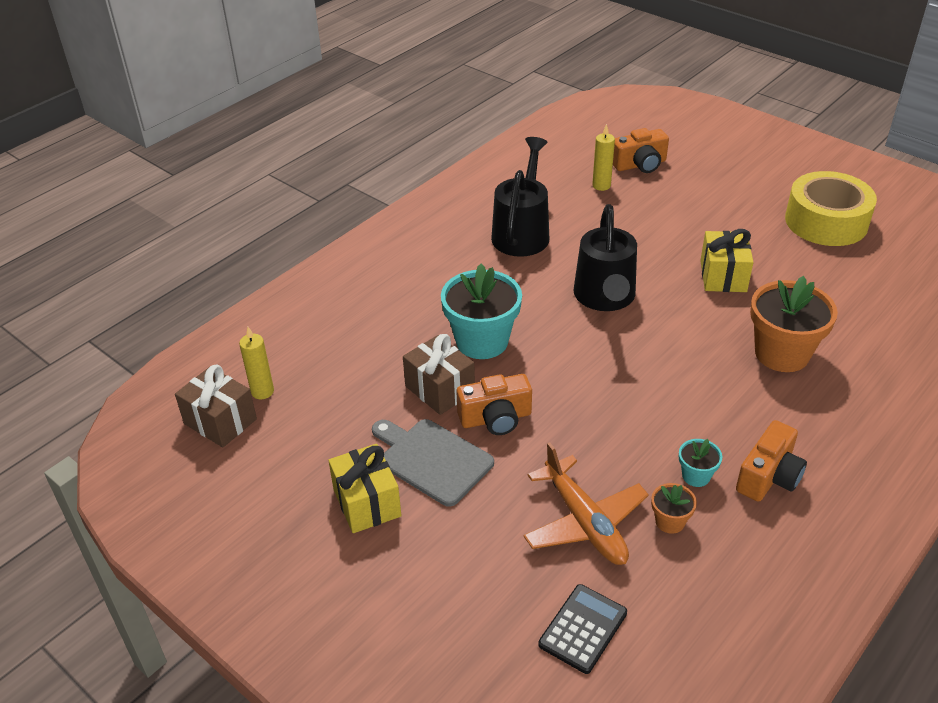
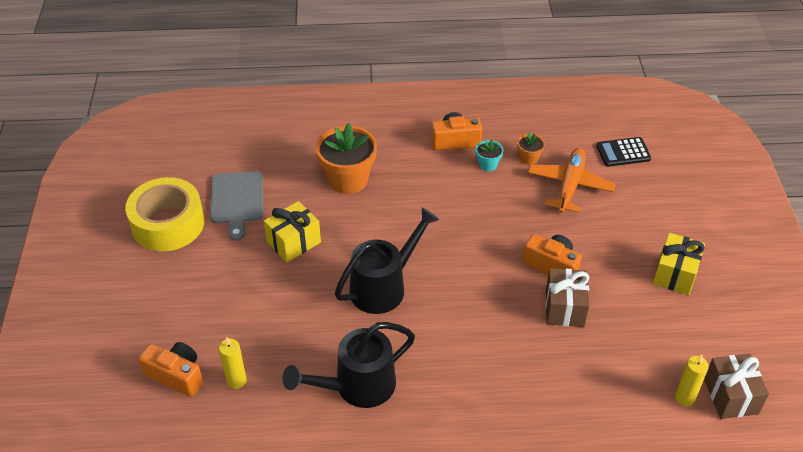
camera: 135 degrees left, 5 degrees up
grey cutting board [372,419,494,507] -> grey cutting board moved to [210,171,263,241]
turquoise flower pot [441,264,522,359] -> none

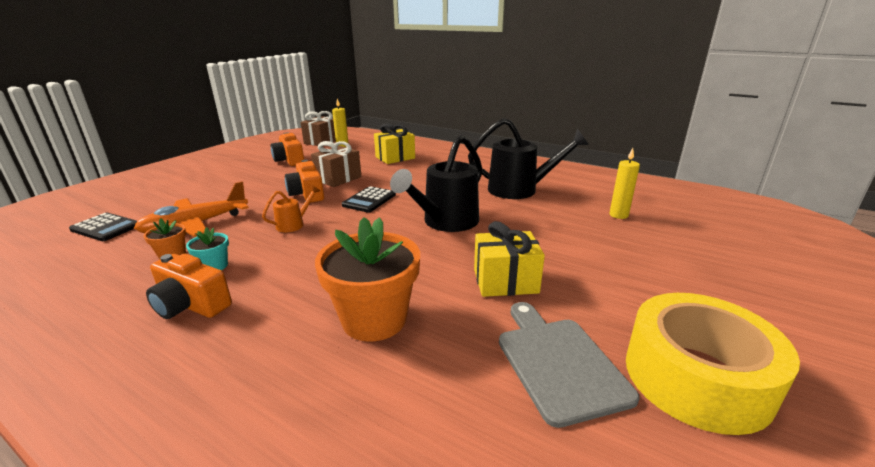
camera: 145 degrees left, 20 degrees down
orange camera [138,342,203,397] -> orange camera moved to [270,133,304,166]
grey cutting board [210,171,263,241] -> grey cutting board turned 45 degrees counterclockwise [499,302,640,428]
black watering can [335,207,439,314] -> black watering can turned 45 degrees counterclockwise [390,135,482,232]
yellow gift [653,233,705,295] -> yellow gift moved to [374,123,415,164]
none -> orange watering can [262,185,320,232]
none -> black calculator [342,186,396,213]

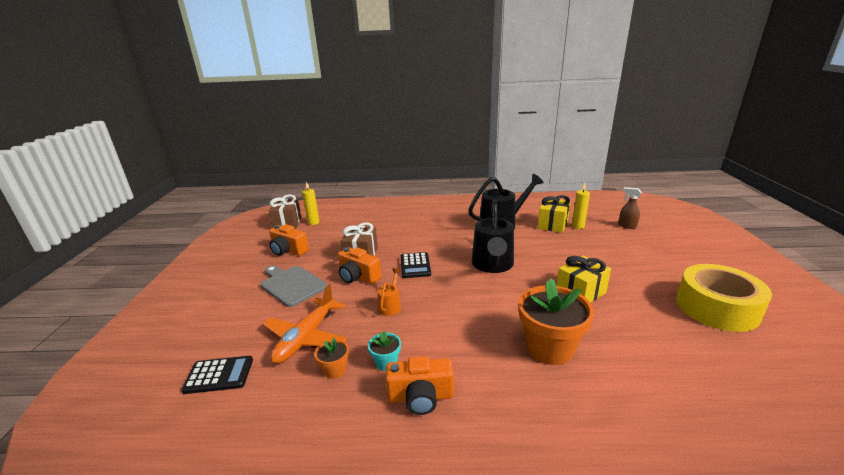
camera: 30 degrees left, 0 degrees up
yellow gift [374,123,415,164] -> yellow gift moved to [538,195,571,233]
grey cutting board [499,302,640,428] -> grey cutting board moved to [260,265,327,307]
none -> brown spray bottle [618,187,642,229]

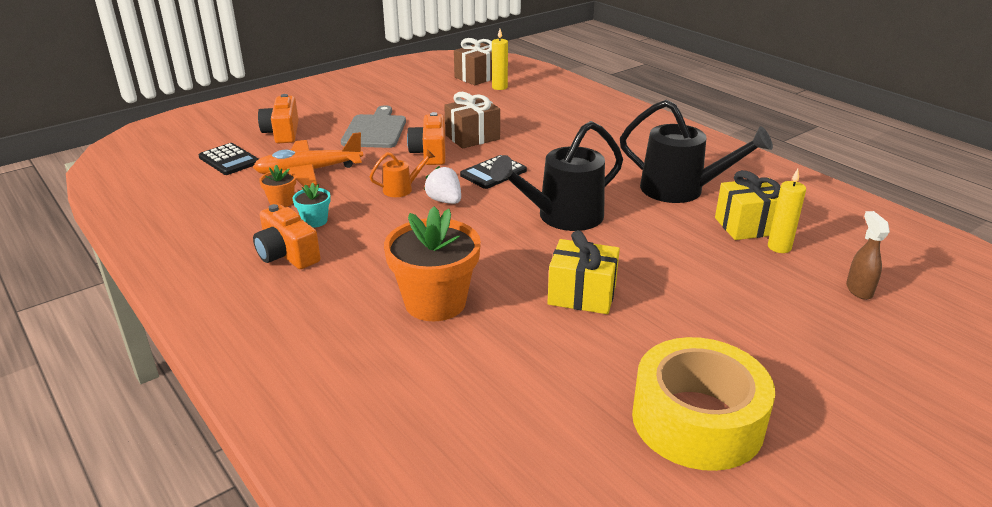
camera: 50 degrees right, 5 degrees up
orange camera [269,224,309,256] -> orange camera moved to [258,94,299,143]
none -> white strawberry [424,166,461,204]

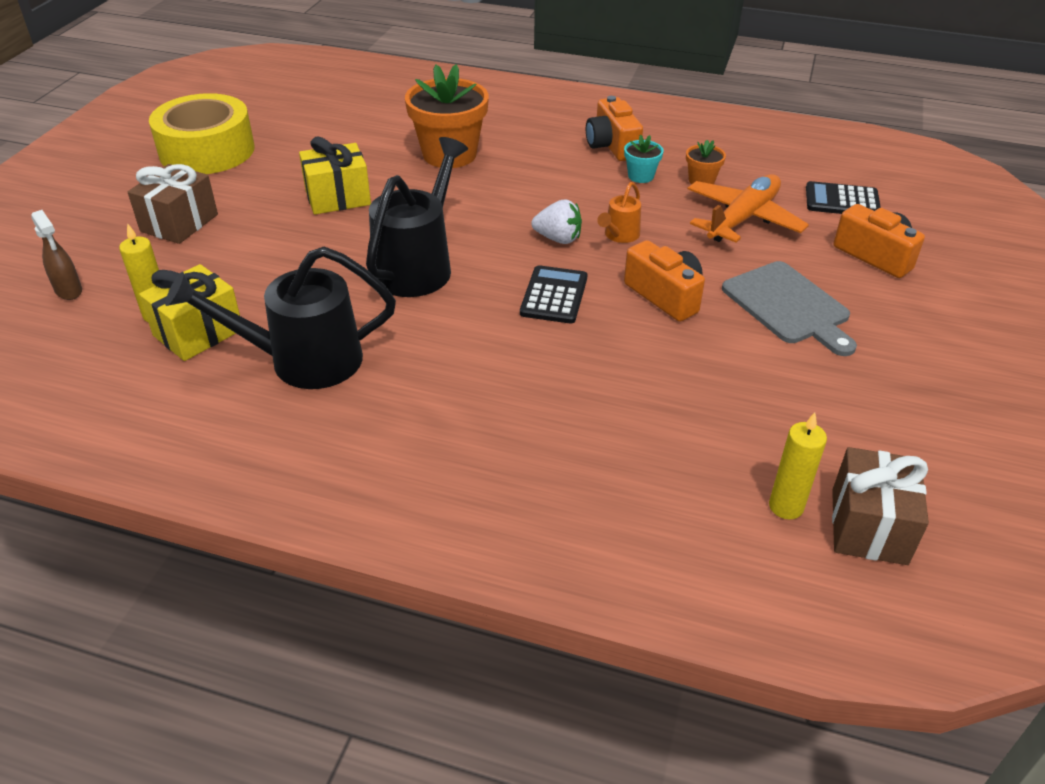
camera: 145 degrees right, 10 degrees up
orange camera [253,204,321,269] -> orange camera turned 120 degrees counterclockwise [586,96,643,161]
brown gift [444,92,500,149] -> brown gift moved to [128,164,218,244]

